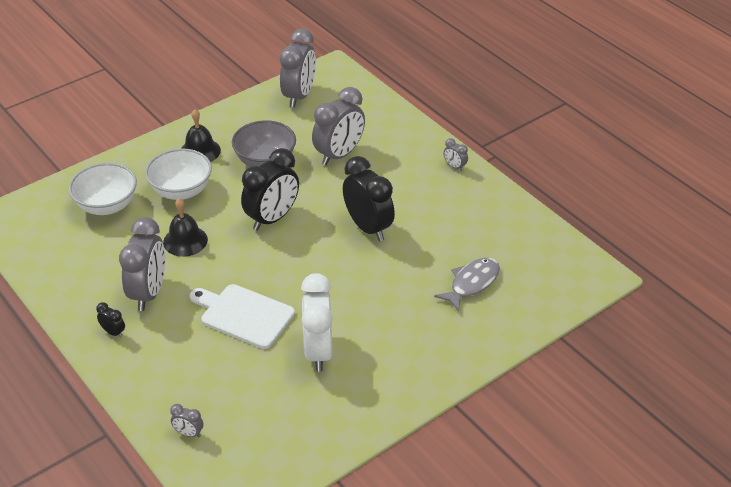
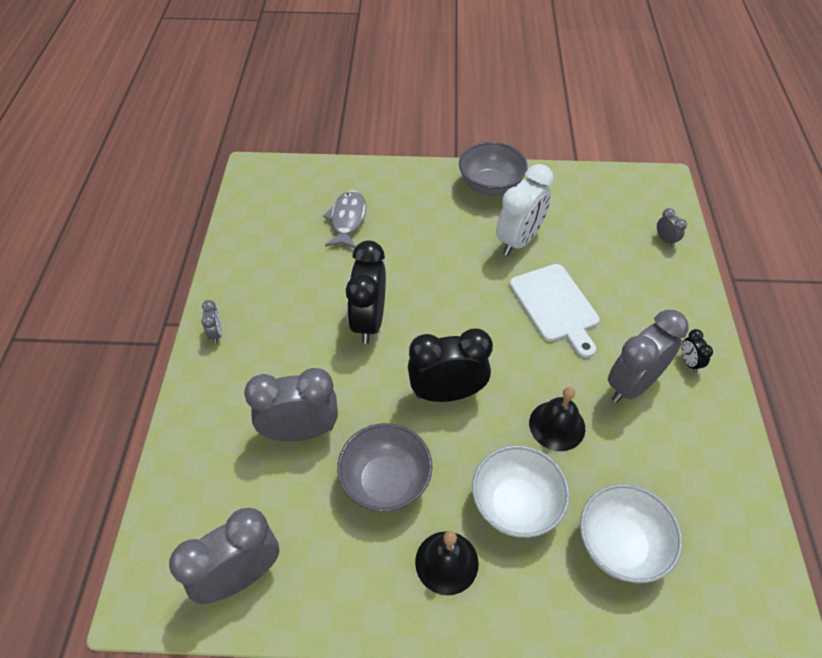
camera: 140 degrees left, 10 degrees up
grey fish [434,258,500,312] -> grey fish turned 105 degrees clockwise [323,190,366,248]
none -> grey bowl [459,142,528,196]

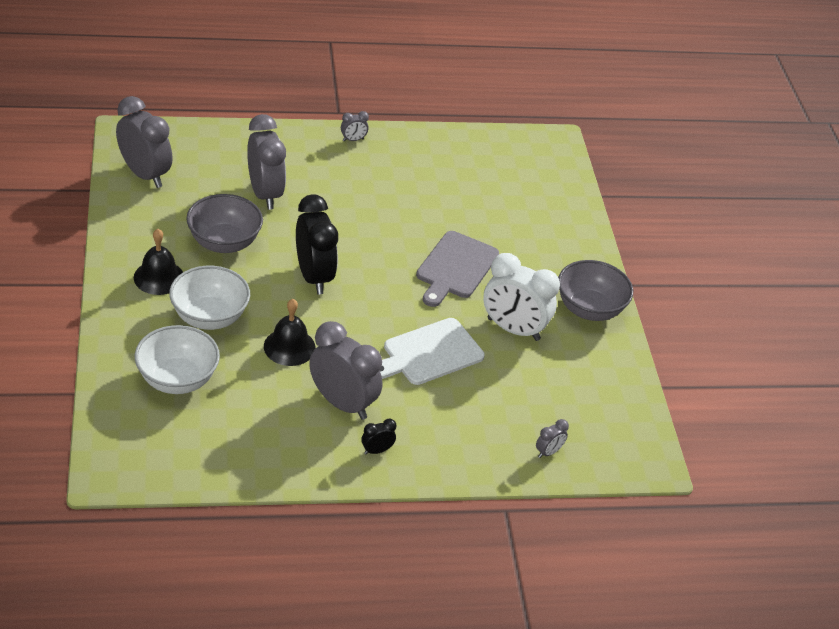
camera: 75 degrees right, 10 degrees down
grey fish [323,190,366,248] -> none
black clock [346,241,386,344] -> none
none -> grey cutting board [416,231,499,307]

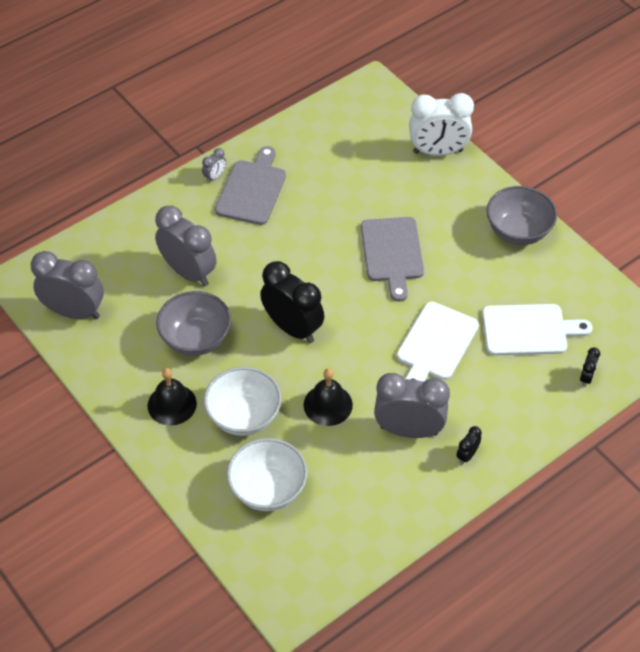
camera: 25 degrees left, 10 degrees up
white clock [483,253,560,341] -> white clock moved to [409,93,474,156]
grey clock [536,419,569,458] -> black clock [580,347,600,387]
none -> grey cutting board [215,146,286,225]
none -> white cutting board [482,304,593,355]

